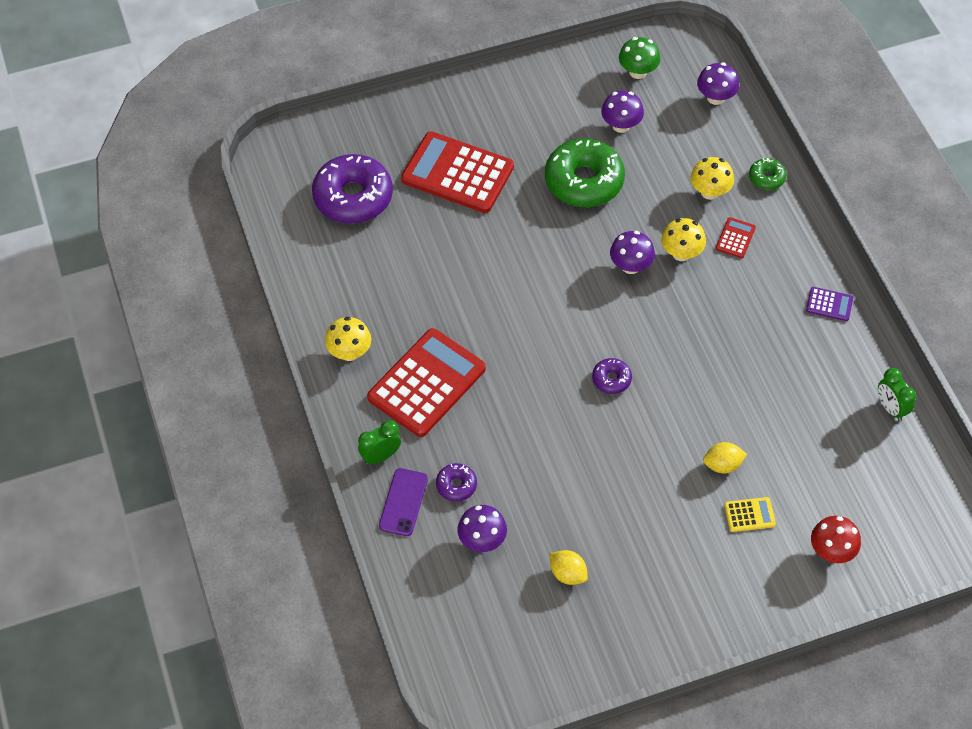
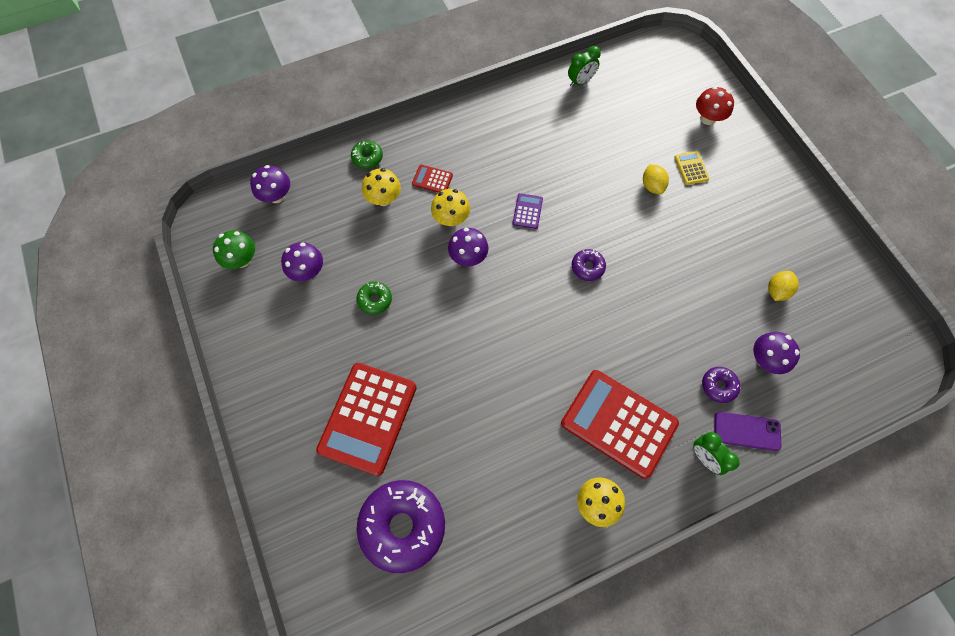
camera: 95 degrees left, 10 degrees up
green donut [545,139,625,207] -> green donut [357,282,392,315], size x0.46
purple calculator [806,287,853,321] -> purple calculator moved to [513,193,543,229]

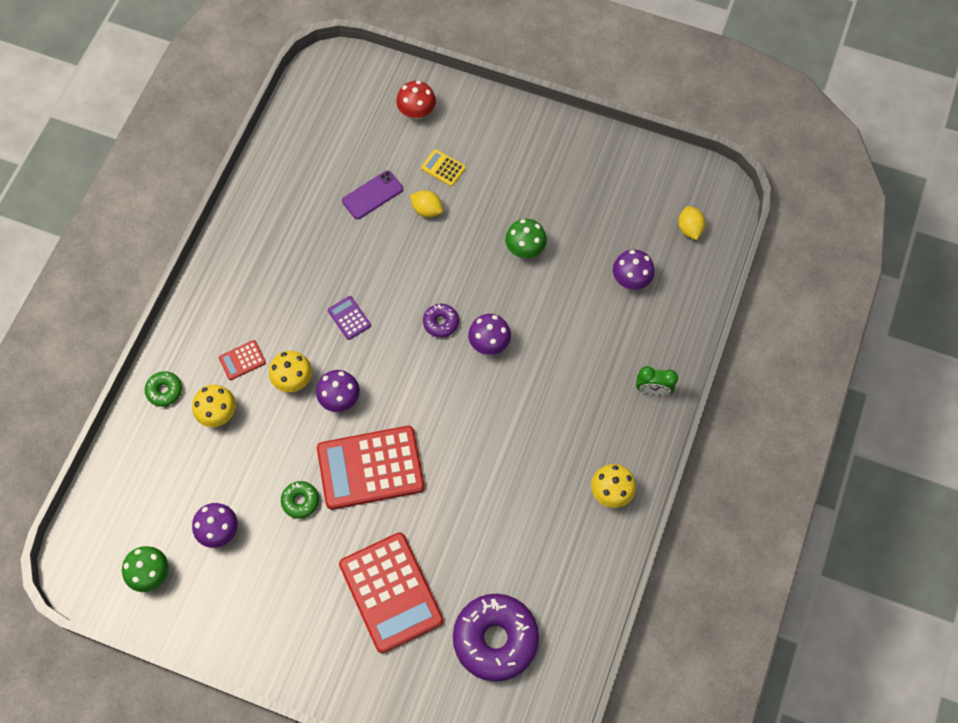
camera: 45 degrees left, 0 degrees up
purple mushroom [250,165,290,203] -> purple mushroom moved to [468,314,511,355]
red calculator [561,370,679,479] -> red calculator moved to [317,426,425,510]
green clock [568,46,601,87] -> none
purple donut [702,367,740,403] -> none
purple phone [714,411,781,451] -> purple phone moved to [342,171,403,219]
yellow lemon [768,271,799,301] -> yellow lemon moved to [678,206,706,240]
none -> green mushroom [505,219,547,258]

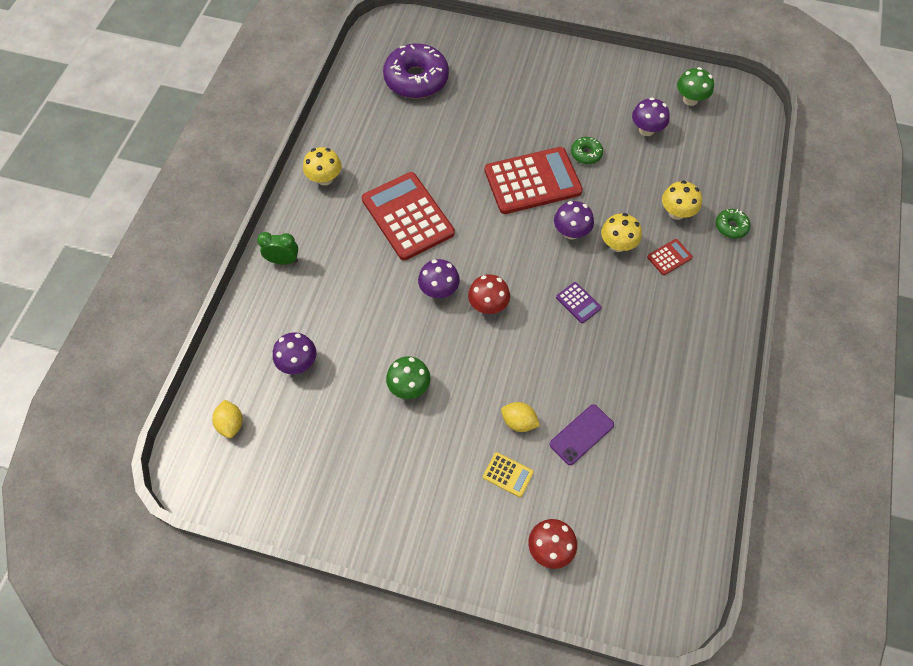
camera: 175 degrees right, 5 degrees down
red calculator [339,532,444,653] -> red calculator moved to [362,172,455,261]
purple donut [423,304,459,338] -> red mushroom [468,274,510,314]

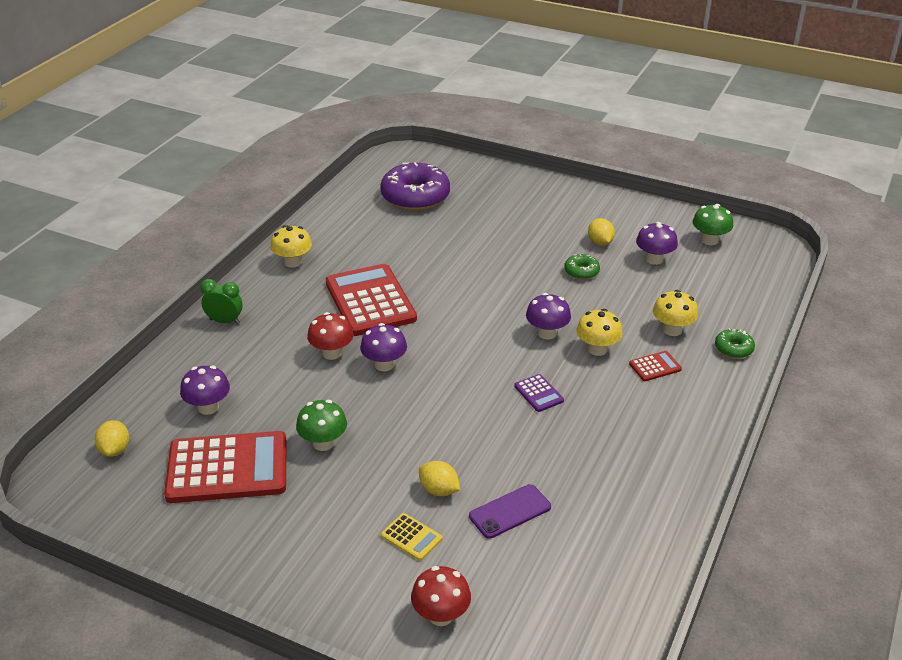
camera: 10 degrees right, 25 degrees down
red mushroom [468,274,510,314] -> red mushroom moved to [307,312,354,360]
red calculator [485,147,583,214] -> red calculator moved to [164,431,287,503]
none -> yellow lemon [588,218,615,246]

